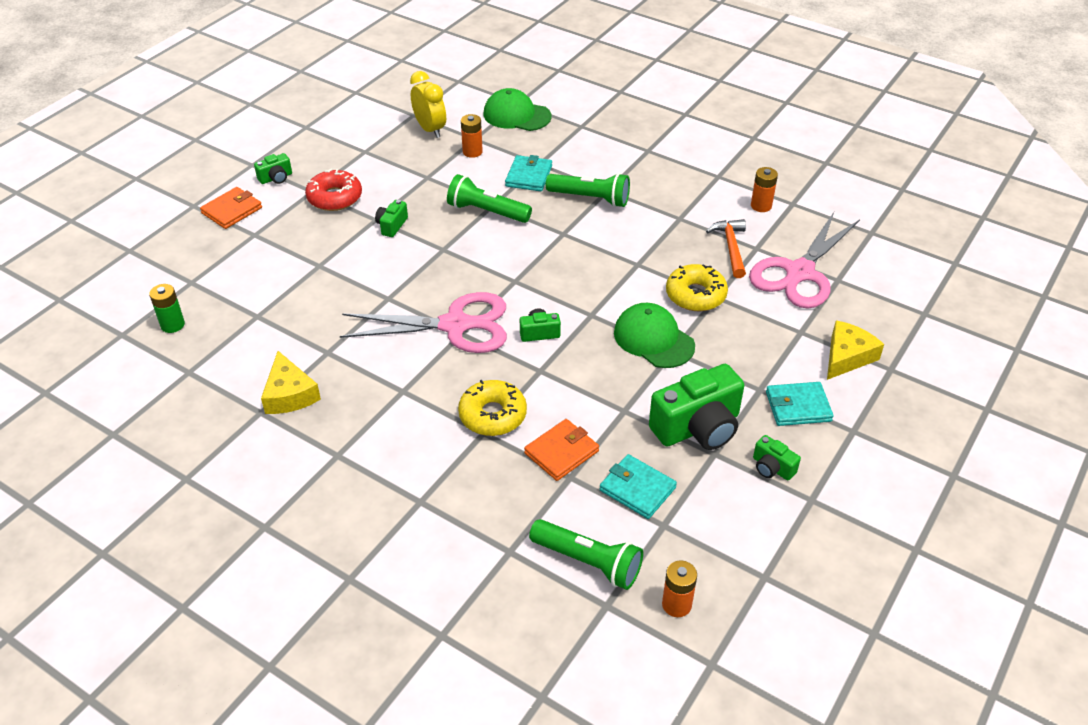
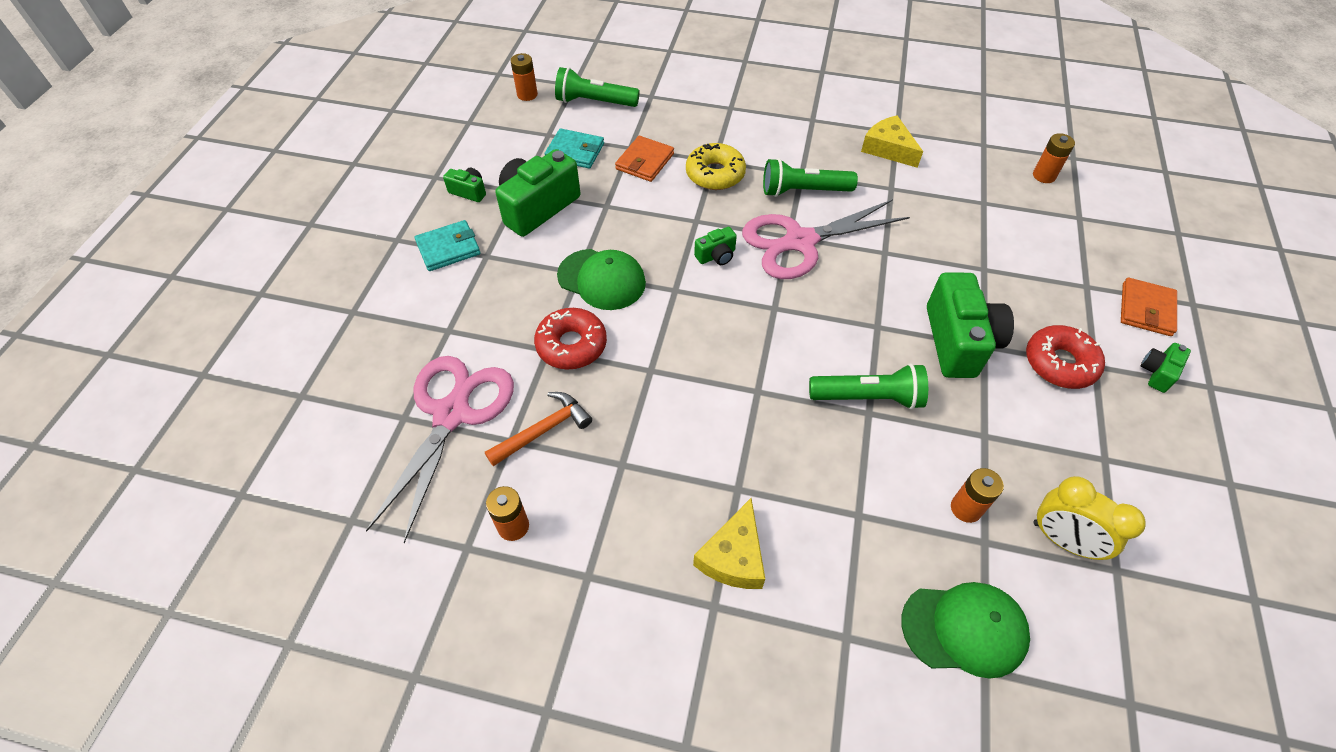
camera: 160 degrees right, 10 degrees up
green battery [149,284,185,333] -> orange battery [1033,133,1075,183]
green camera [375,200,408,237] -> green camera [927,272,1014,378], size x2.11
turquoise wallet [505,155,552,191] -> none
green flashlight [546,173,630,207] -> green flashlight moved to [763,158,858,197]
yellow donut [666,264,728,311] -> red donut [534,308,607,370]
orange hammer [706,219,746,278] -> orange hammer turned 105 degrees counterclockwise [485,392,592,466]
yellow cheese [827,320,884,380] -> yellow cheese moved to [693,498,765,589]

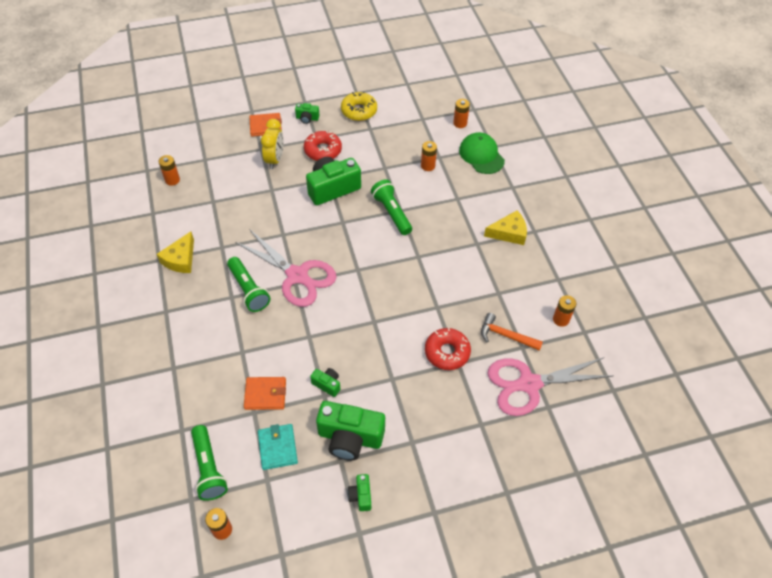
camera: 120 degrees left, 0 degrees up
turquoise wallet [415,220,480,271] -> none
green cap [557,249,646,310] -> none
yellow donut [686,143,746,190] -> yellow donut moved to [341,91,377,121]
green camera [694,227,737,265] -> green camera moved to [310,368,340,397]
yellow clock [1034,476,1146,560] -> yellow clock moved to [261,119,283,169]
none -> orange battery [453,99,470,128]

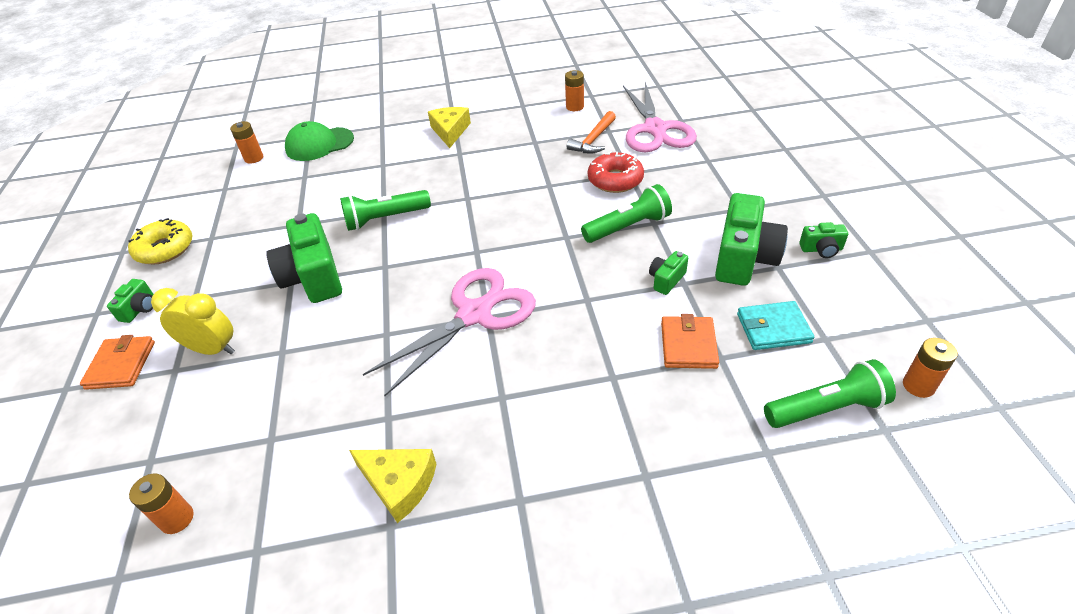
camera: 80 degrees left, 10 degrees down
green flashlight [227,257,271,312] -> green flashlight moved to [581,184,672,243]
red donut [304,131,342,161] -> none
orange battery [421,141,437,171] -> none

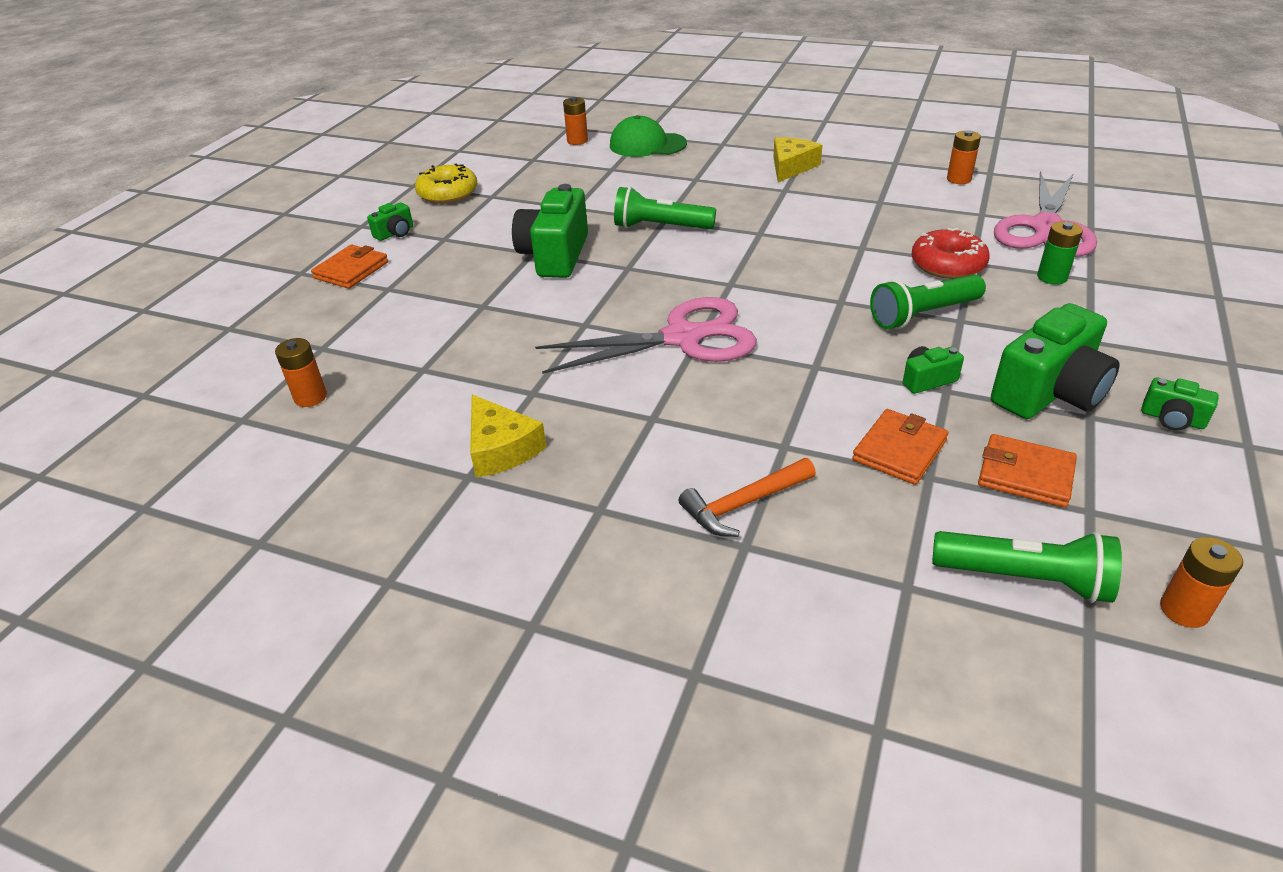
camera: 30 degrees right, 5 degrees down
yellow clock [151,288,235,355] -> none
orange hammer [567,111,616,154] -> orange hammer moved to [678,458,816,537]
green flashlight [581,184,672,243] -> green flashlight turned 150 degrees clockwise [870,275,986,329]
turquoise wallet [737,301,814,350] -> orange wallet [978,434,1077,508]
none -> green battery [1037,221,1083,285]

